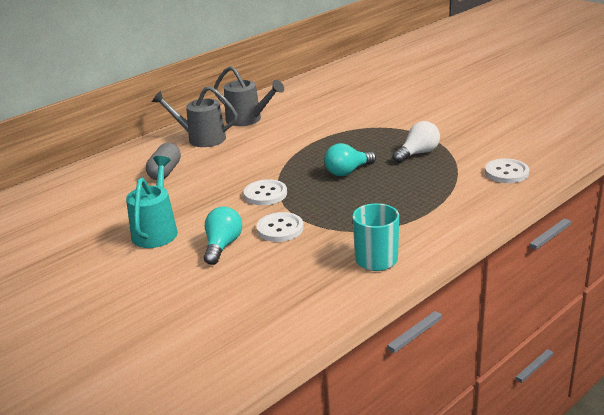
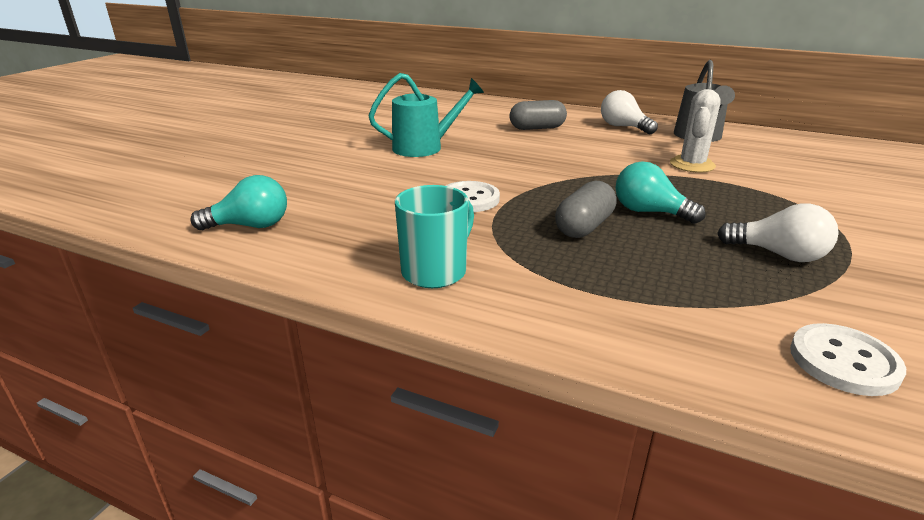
camera: 65 degrees right, 0 degrees up
grey watering can [152,86,238,147] -> white light bulb [601,90,658,134]
turquoise light bulb [204,206,242,265] -> turquoise light bulb moved to [190,175,287,230]
white button [244,179,287,205] -> none
none -> grey capsule [555,181,617,238]
none -> white cactus [670,89,721,172]

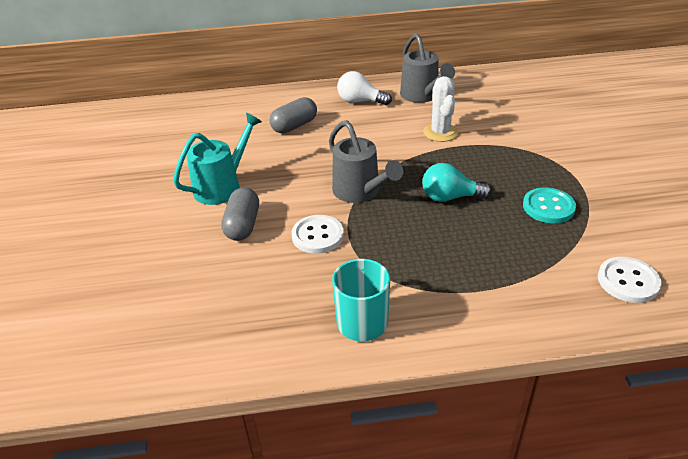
camera: 30 degrees left, 10 degrees up
turquoise light bulb [190,175,287,230] -> none
grey capsule [555,181,617,238] -> grey capsule moved to [221,187,259,241]
white light bulb [717,203,839,262] -> turquoise button [523,187,576,223]
none -> grey watering can [329,120,403,203]

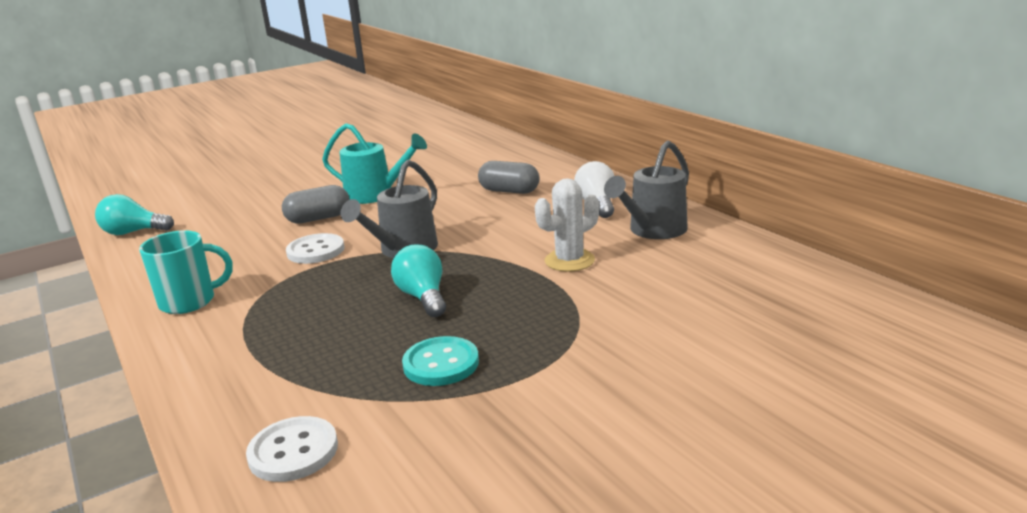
camera: 65 degrees right, 15 degrees down
none -> turquoise light bulb [95,194,174,235]

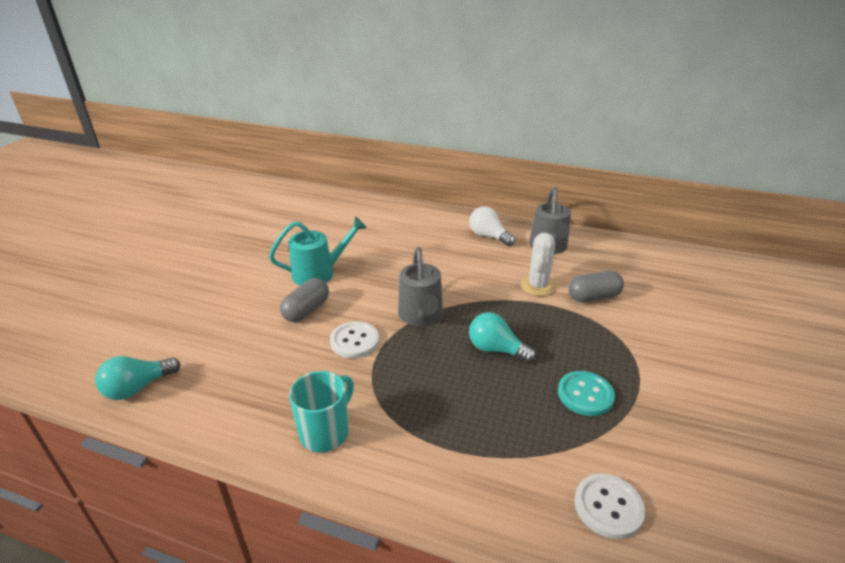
camera: 40 degrees left, 10 degrees up
grey capsule [478,161,540,194] -> grey capsule moved to [569,271,624,302]

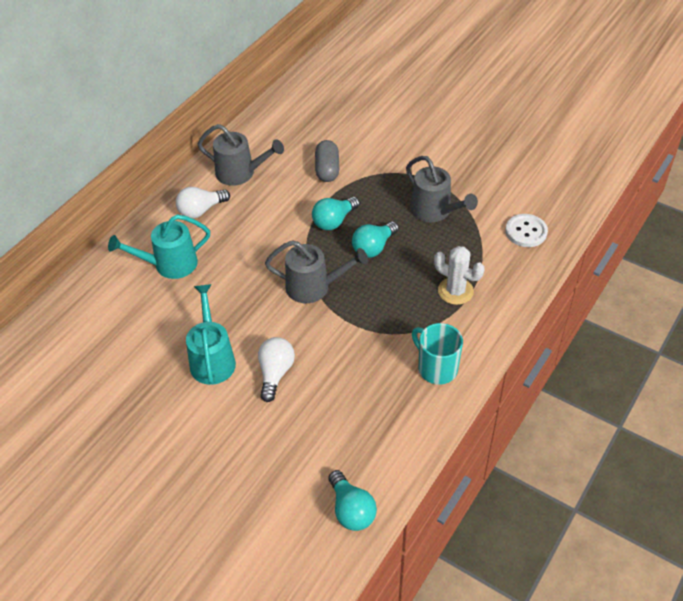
camera: 75 degrees left, 15 degrees up
grey capsule [280,278,329,322] -> white light bulb [258,337,295,402]
white button [330,321,379,358] -> none
white cactus [520,233,556,296] -> white cactus moved to [434,246,485,305]
turquoise button [558,371,615,416] -> grey watering can [406,156,478,222]
none -> turquoise watering can [108,214,210,279]
none -> turquoise light bulb [312,197,360,230]

